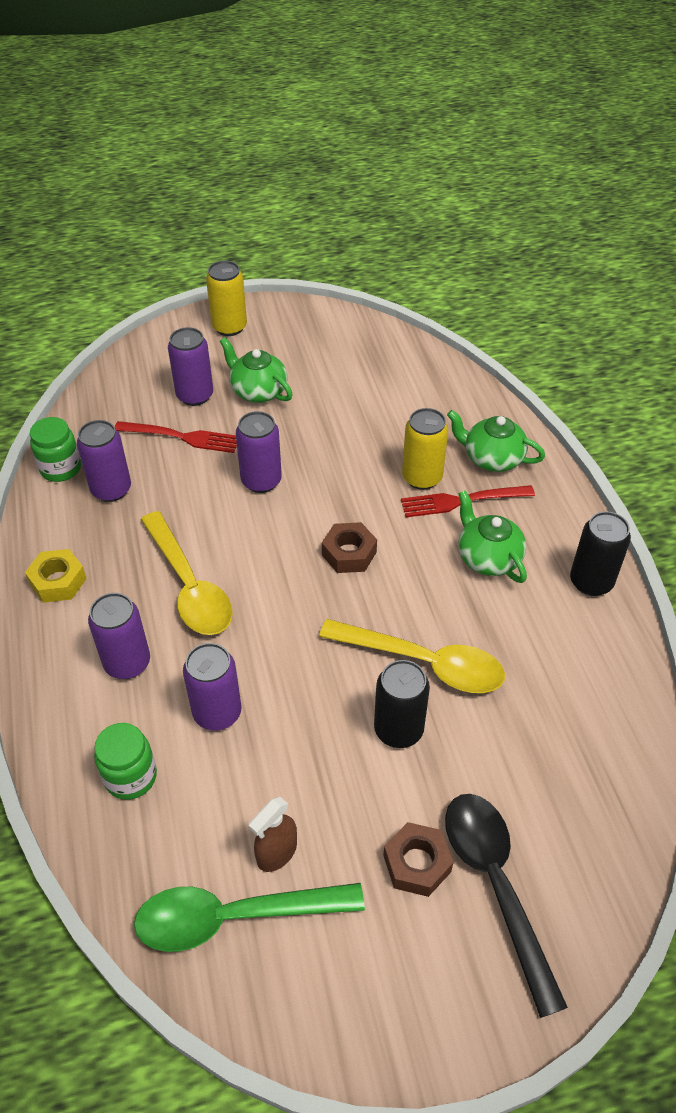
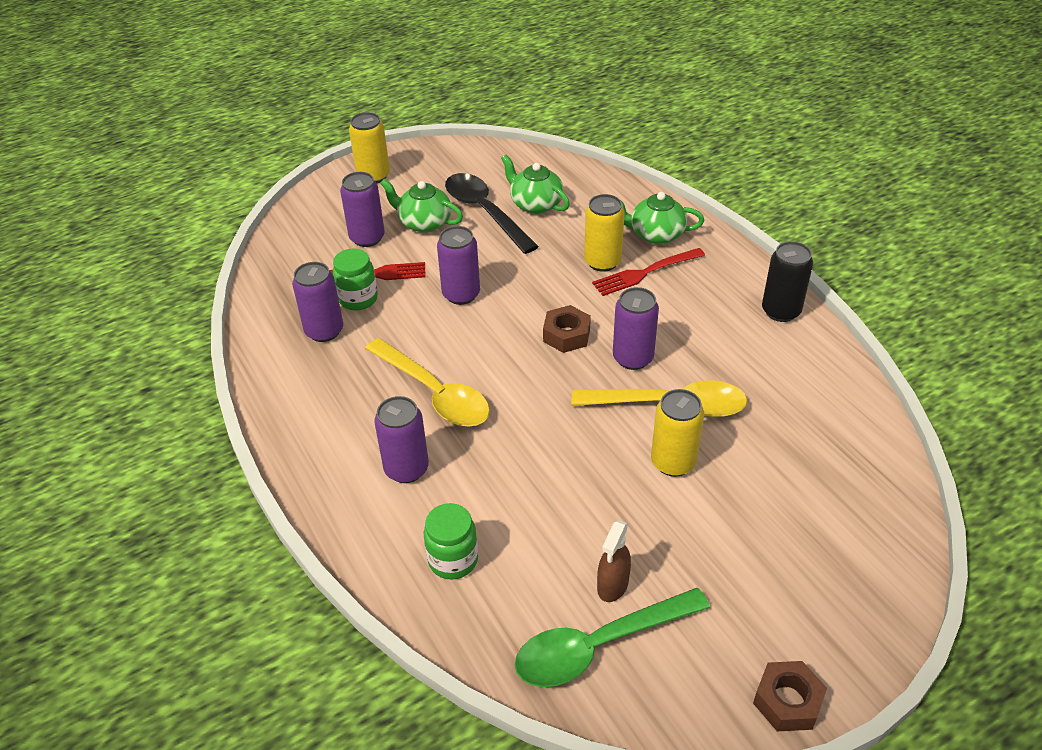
camera: 15 degrees left, 5 degrees down
yellow nut [25,549,87,603] -> none
green jar [30,417,81,482] -> green jar moved to [333,248,378,310]
purple can [183,643,242,731] -> purple can moved to [613,287,659,370]
black can [374,660,430,748] -> yellow can [651,389,704,477]
brown nut [383,822,454,897] -> brown nut moved to [753,661,827,731]
black spoon [445,794,568,1018] -> black spoon moved to [445,173,539,254]
green teapot [458,490,527,583] -> green teapot moved to [501,154,570,214]

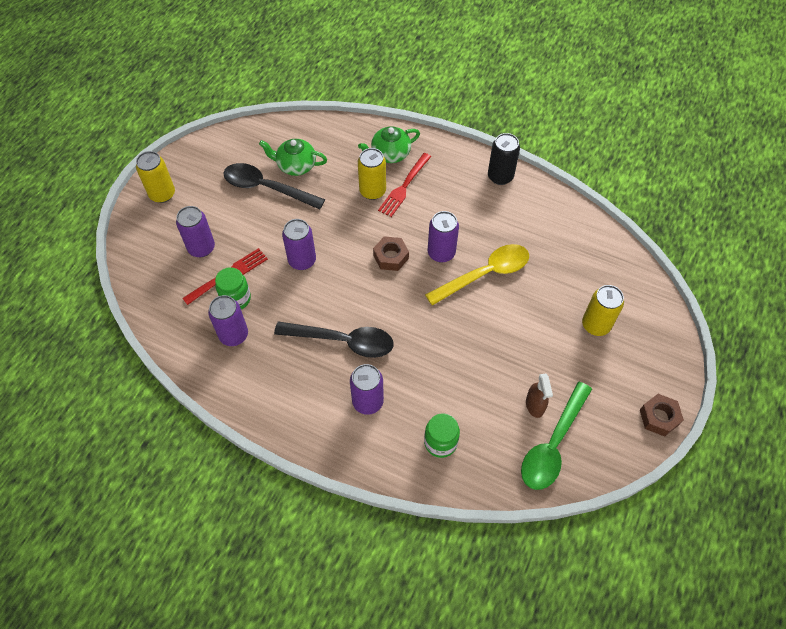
camera: 35 degrees left, 15 degrees up
yellow spoon [365,338,490,427] -> black spoon [274,322,394,358]
green teapot [380,179,463,233] -> none
yellow can [651,389,704,477] -> yellow can moved to [582,285,624,336]

